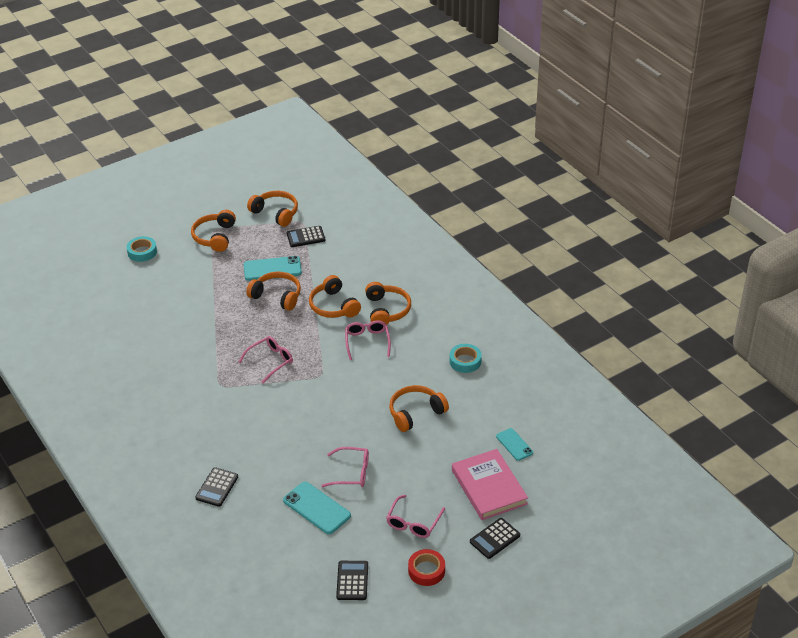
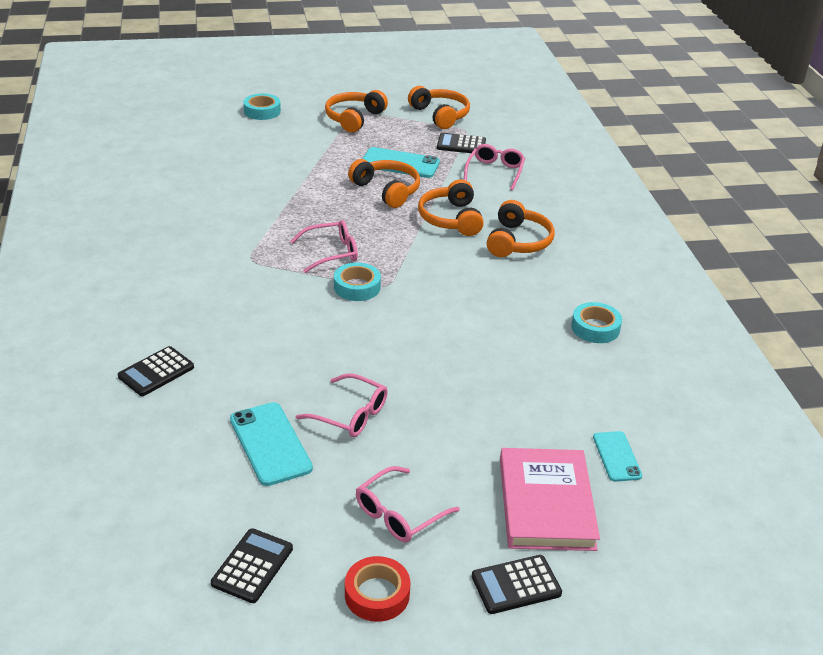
camera: 20 degrees right, 5 degrees down
pink glasses [345,320,391,360] -> pink glasses moved to [464,144,525,191]
orange headphones [389,385,449,432] -> none
none -> turquoise tape [334,263,381,301]

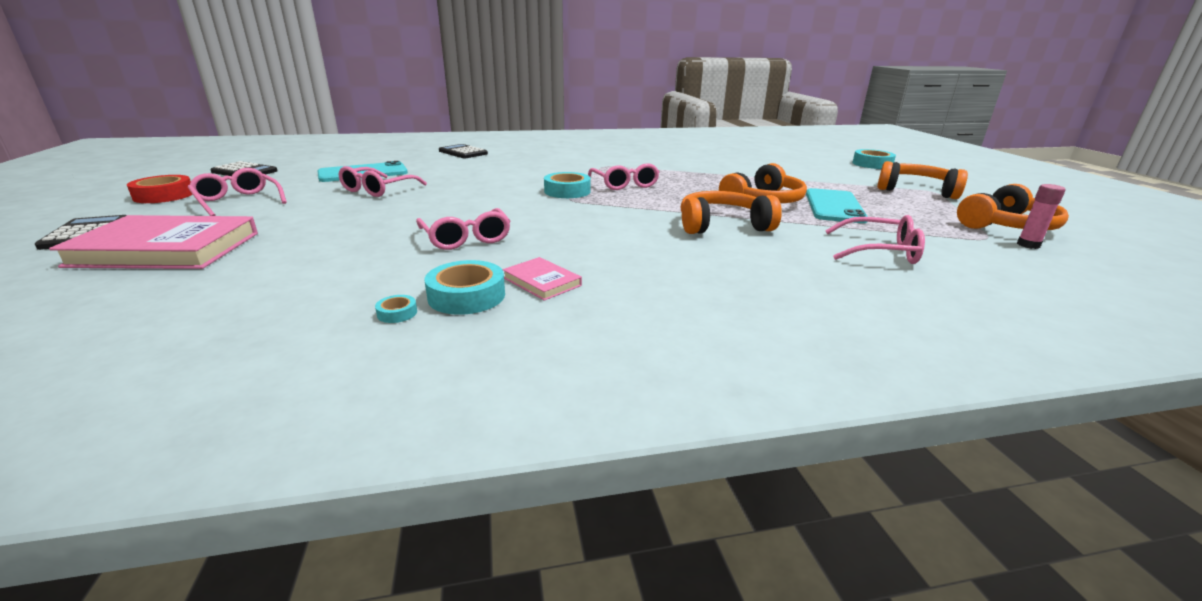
camera: 90 degrees right, 10 degrees down
black calculator [437,133,486,153] -> none
orange headphones [487,200,555,257] -> none
turquoise phone [593,431,642,482] -> none
none -> turquoise tape [375,295,417,323]
none -> pink glasses [416,208,510,250]
none -> pink book [502,257,582,301]
none -> pink glue stick [1017,184,1066,249]

